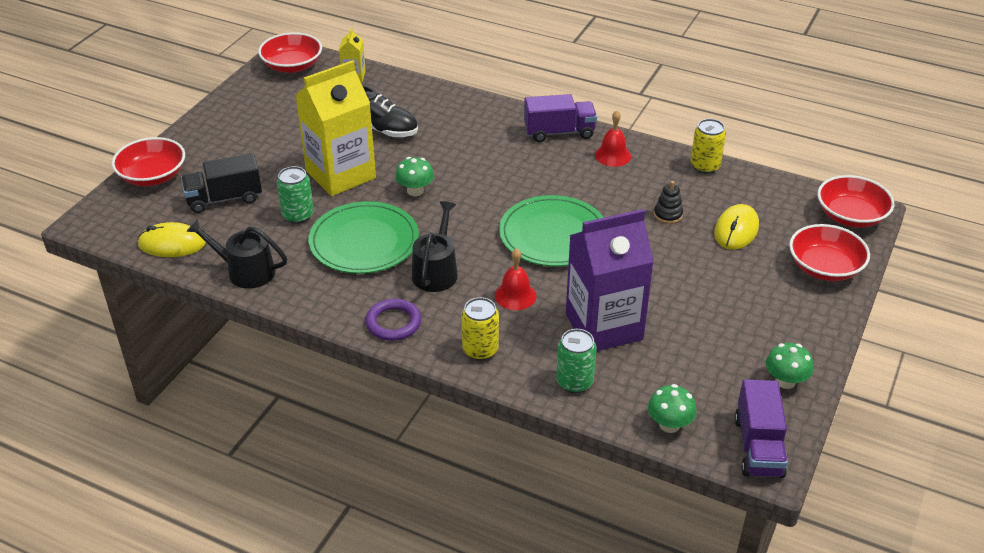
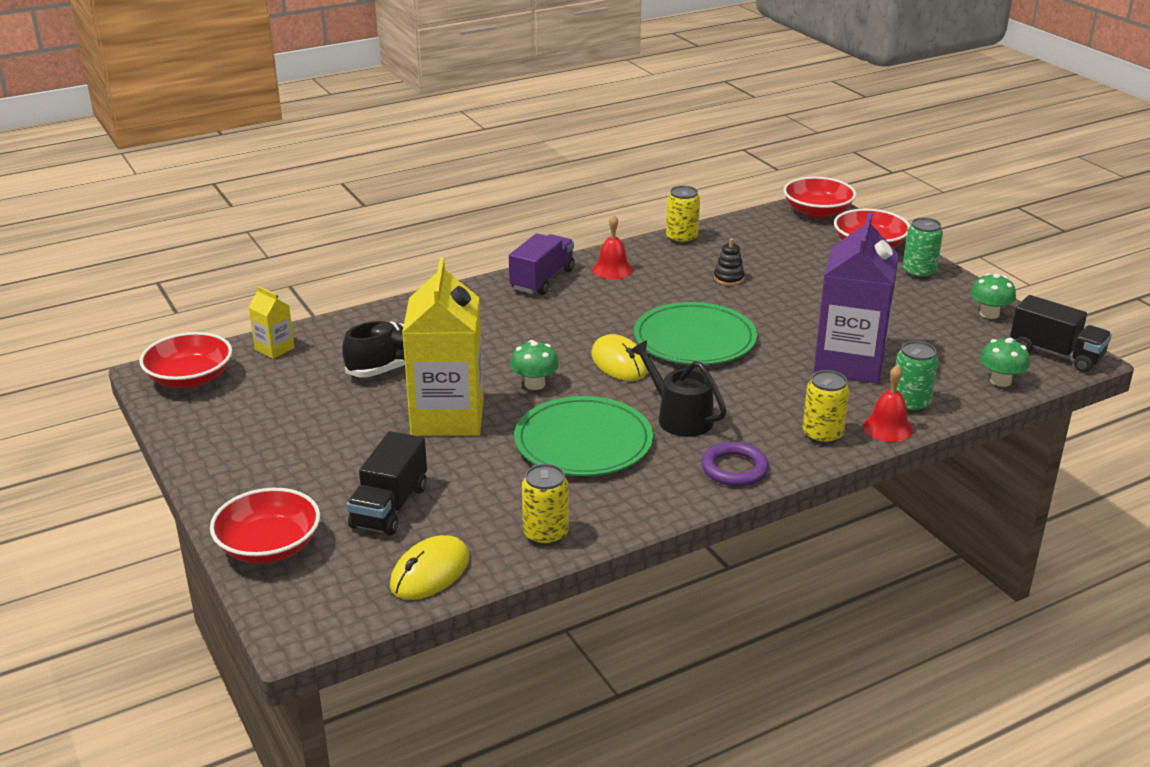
camera: 55 degrees left, 10 degrees down
black watering can [186,218,287,289] -> yellow can [522,464,569,546]
green can [277,166,314,224] -> green can moved to [903,217,943,279]
red bell [495,248,536,310] -> red bell moved to [863,365,913,442]
yellow mouse [714,204,759,250] -> yellow mouse moved to [591,334,648,381]
purple truck [734,379,788,478] -> black truck [1010,295,1112,372]

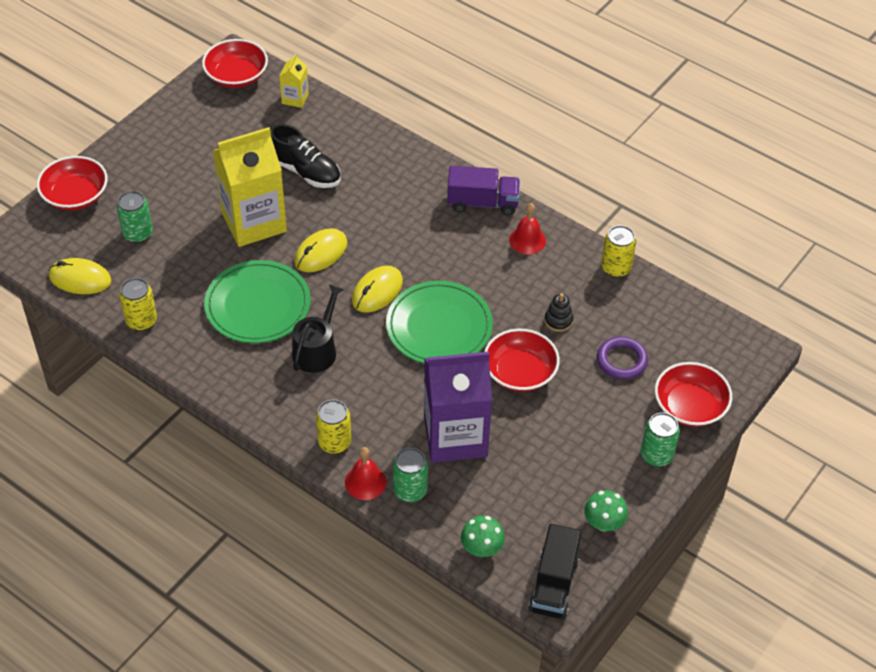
camera: 65 degrees right, 20 degrees up
black truck [346,431,427,536] -> green can [117,191,153,243]
green mushroom [510,340,559,390] -> yellow mouse [294,228,347,272]
purple ring [701,442,769,486] -> purple ring moved to [597,337,648,379]
red bowl [783,177,856,218] -> red bowl moved to [484,329,560,392]

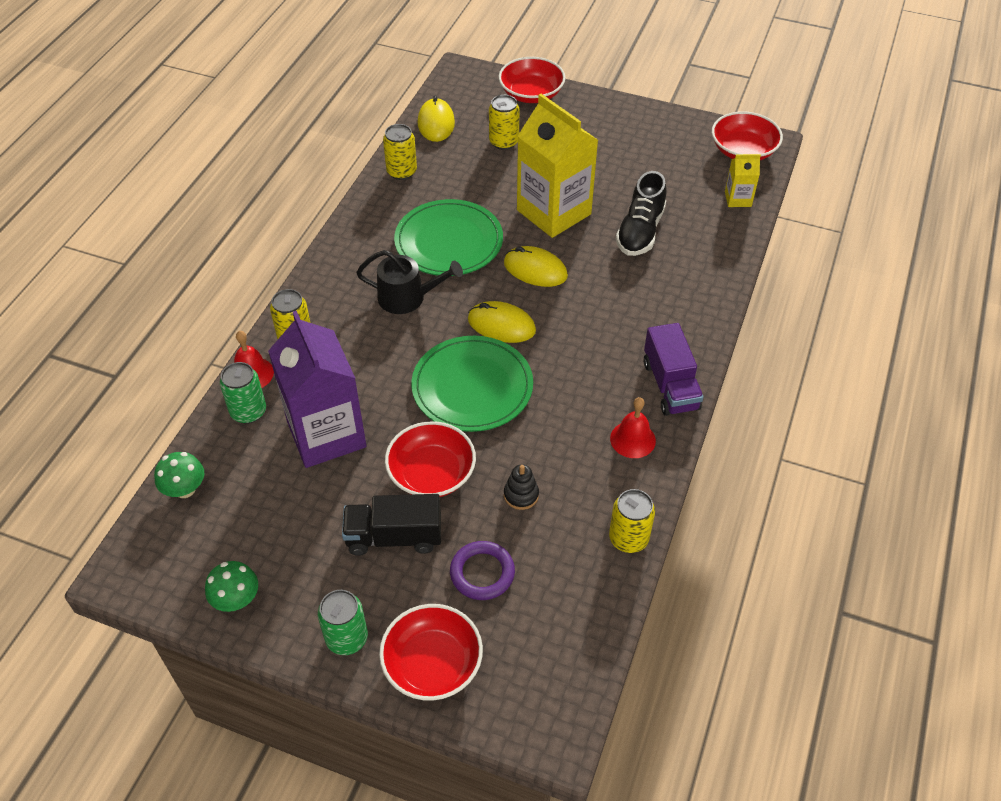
camera: 75 degrees right, 0 degrees up
green can [117,191,153,243] -> yellow can [489,95,520,150]
black truck [528,524,582,619] -> black truck moved to [342,494,441,556]

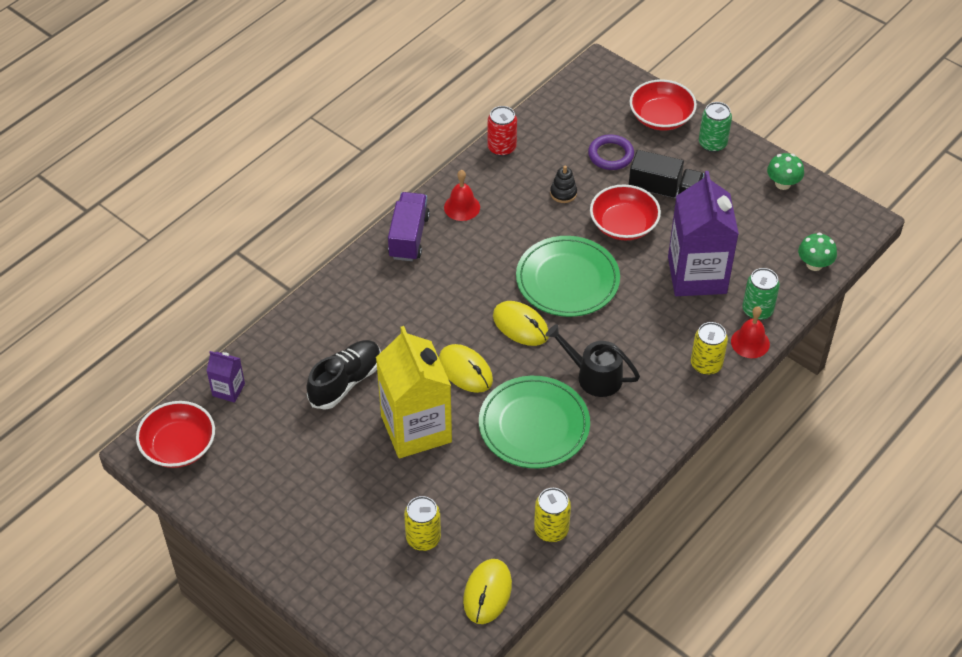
camera: 160 degrees left, 0 degrees up
red bowl [499,57,565,103] -> none
yellow can [609,489,655,553] -> red can [487,106,517,156]
yellow carton [725,154,761,207] -> purple carton [207,351,245,403]

